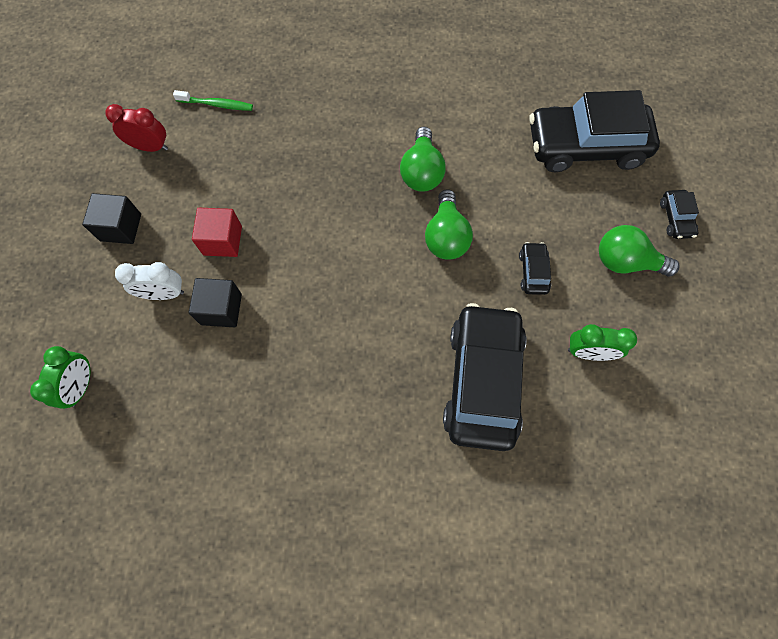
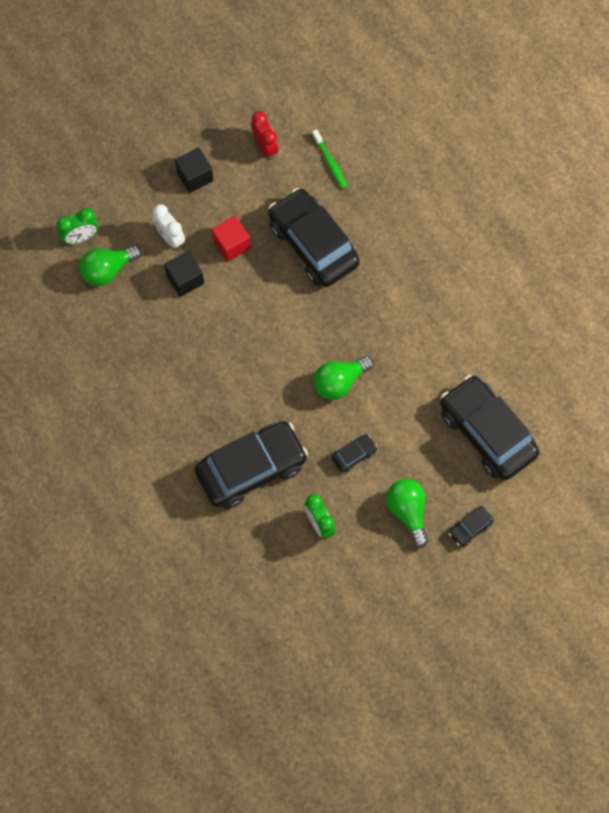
camera: 55 degrees right, 0 degrees up
green light bulb [400,127,446,192] -> green light bulb moved to [79,245,142,286]
none -> black car [268,188,360,287]

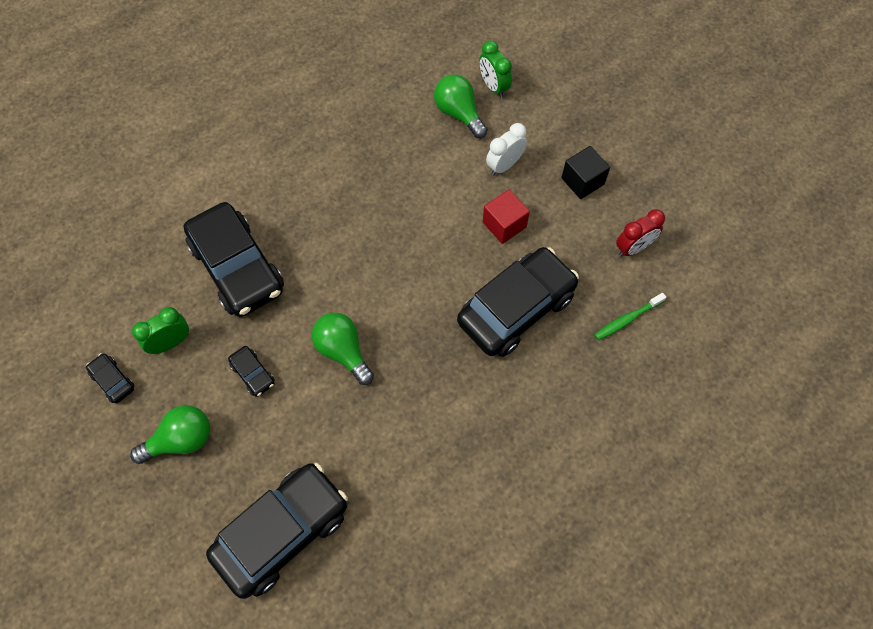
camera: 85 degrees right, 5 degrees down
black cube [164,251,204,297] -> none
black car [449,506,494,547] -> black car moved to [86,353,134,403]

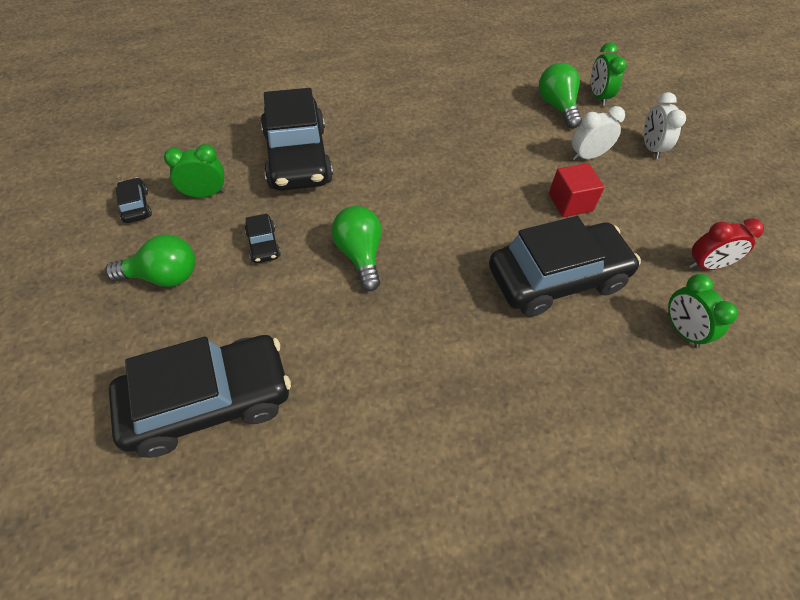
camera: 20 degrees right, 10 degrees down
black cube [561,146,610,199] -> none
green toothbrush [594,293,666,340] -> green clock [668,274,738,348]
none -> white clock [644,92,686,159]

